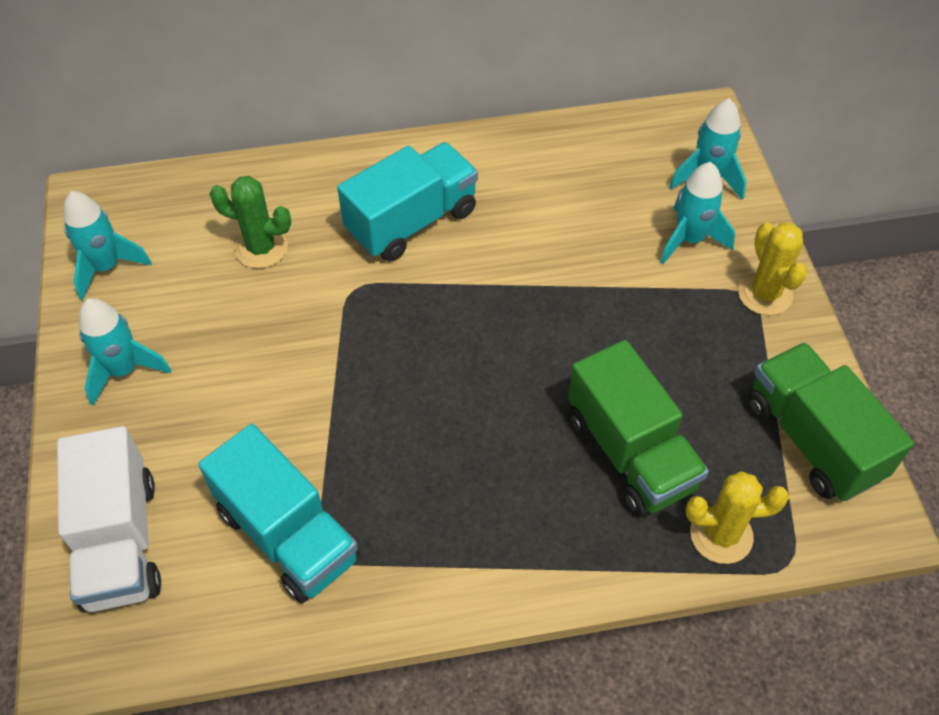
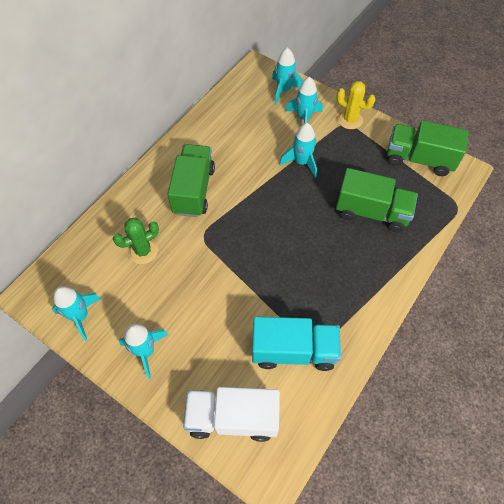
camera: 45 degrees left, 5 degrees up
white truck [57,426,161,612] -> white truck turned 150 degrees clockwise [183,387,280,442]
turquoise truck [337,142,478,262] -> green truck [167,144,215,217]
yellow cactus [686,471,789,564] -> none
none -> turquoise rocket [279,123,317,178]

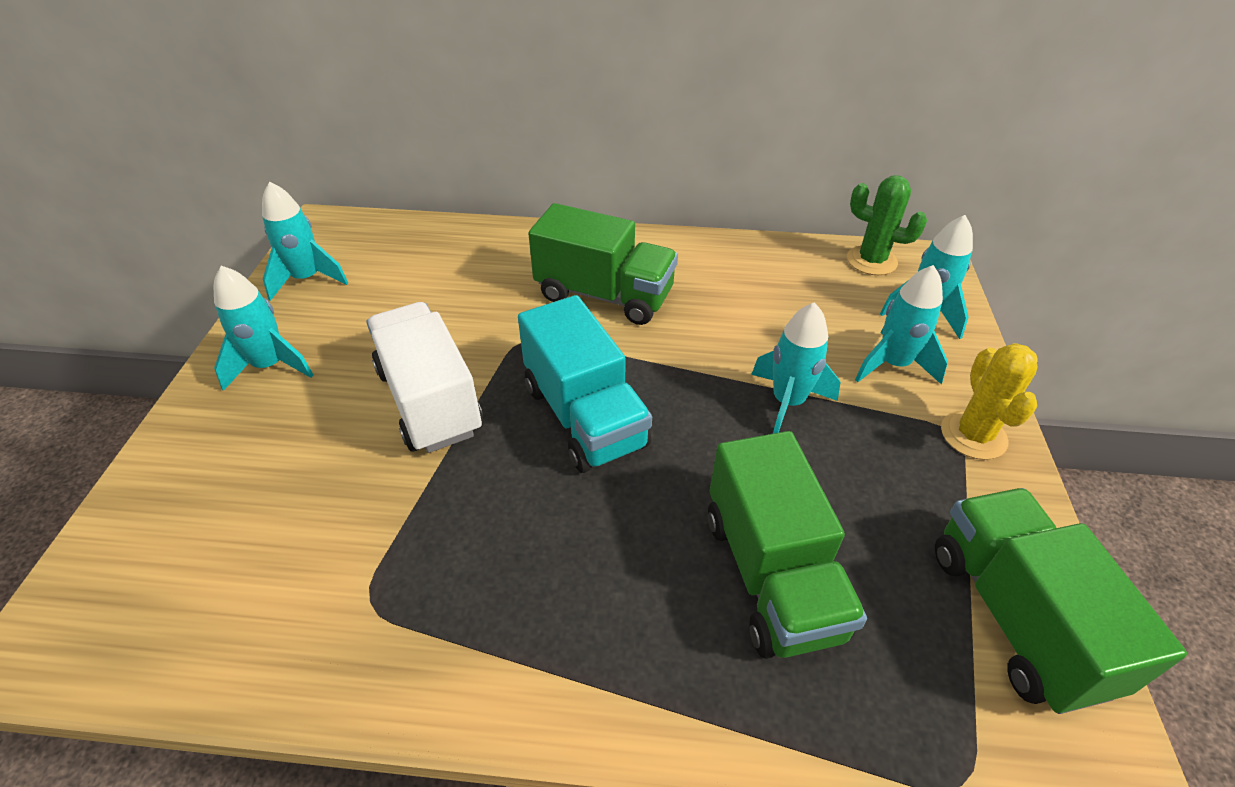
camera: 60 degrees right, 15 degrees down
green cactus [113,218,159,264] -> green cactus moved to [847,175,927,275]
green truck [167,144,215,217] -> green truck turned 45 degrees clockwise [528,203,678,325]
white truck [183,387,280,442] -> white truck moved to [366,302,483,453]
turquoise truck [252,317,341,371] -> turquoise truck moved to [518,295,652,473]

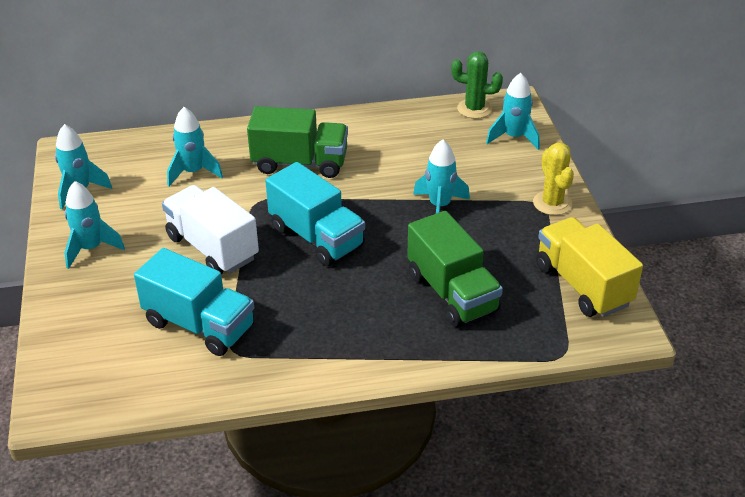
camera: 15 degrees left, 5 degrees down
turquoise rocket [855,265,948,384] -> turquoise rocket moved to [167,107,223,186]
green truck [935,488,1187,714] -> yellow truck [536,217,643,317]
none -> turquoise truck [134,248,254,356]

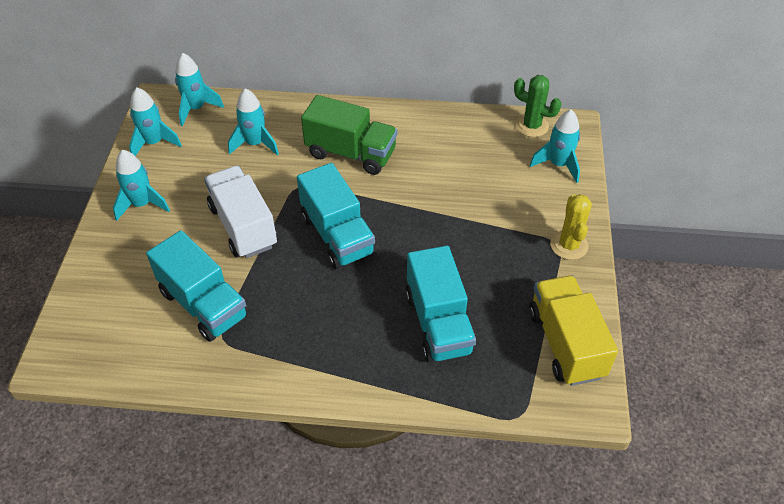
camera: 15 degrees right, 10 degrees up
green truck [407,211,503,327] -> turquoise truck [405,246,476,363]
turquoise rocket [413,140,470,213] -> turquoise rocket moved to [175,53,224,126]

